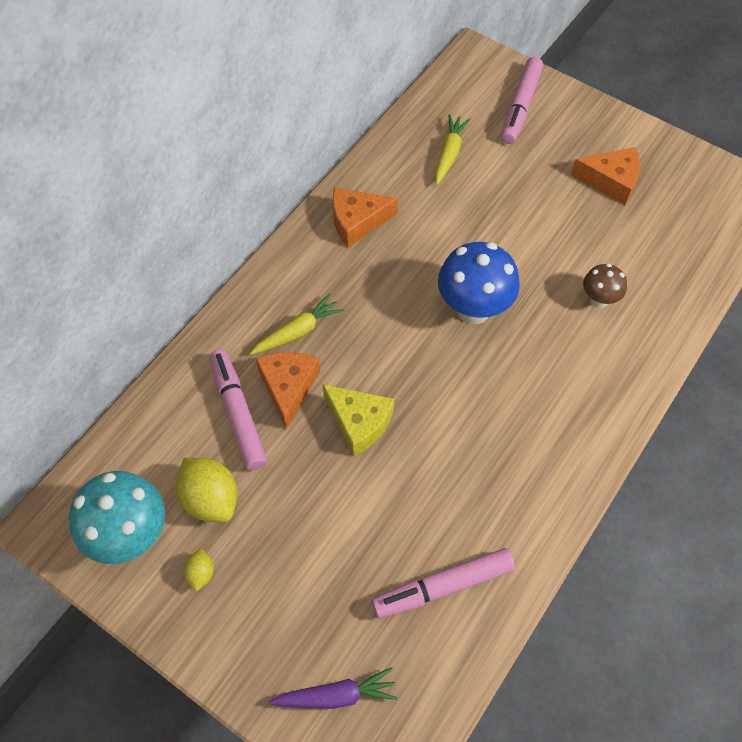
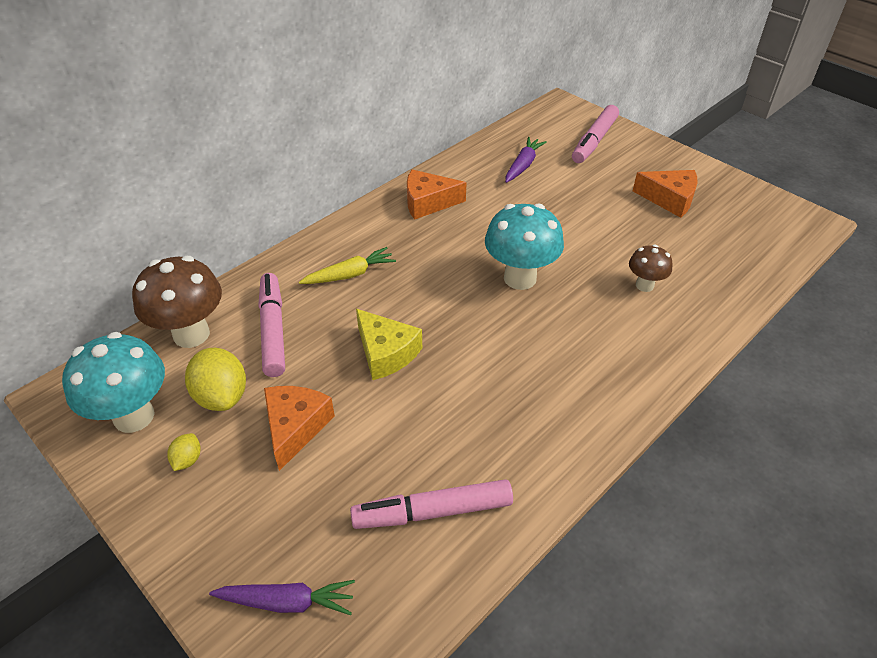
camera: 10 degrees right, 15 degrees down
orange cheese [256,352,320,429] -> orange cheese moved to [264,386,335,471]
yellow carrot [435,114,471,185] -> purple carrot [505,137,547,183]
blue mushroom [438,242,520,324] -> turquoise mushroom [485,203,564,290]
none -> brown mushroom [132,256,222,348]

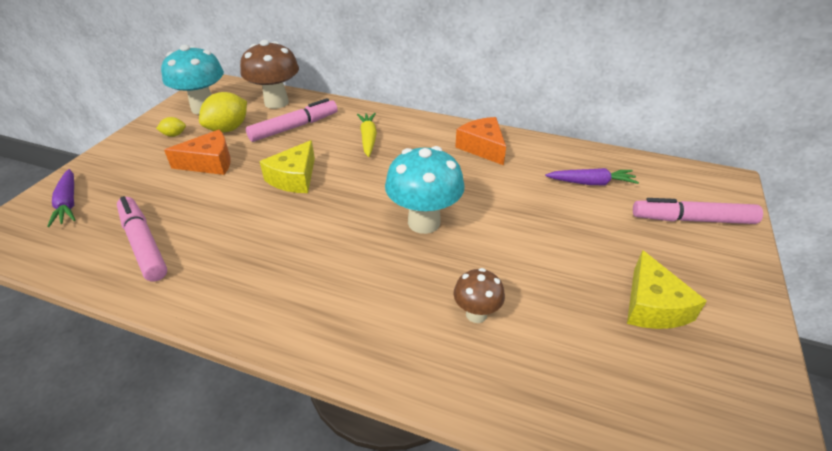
camera: 65 degrees right, 5 degrees down
yellow carrot [299,247,396,284] -> yellow carrot turned 135 degrees counterclockwise [357,113,377,157]
orange cheese [633,170,698,218] -> yellow cheese [627,250,707,329]

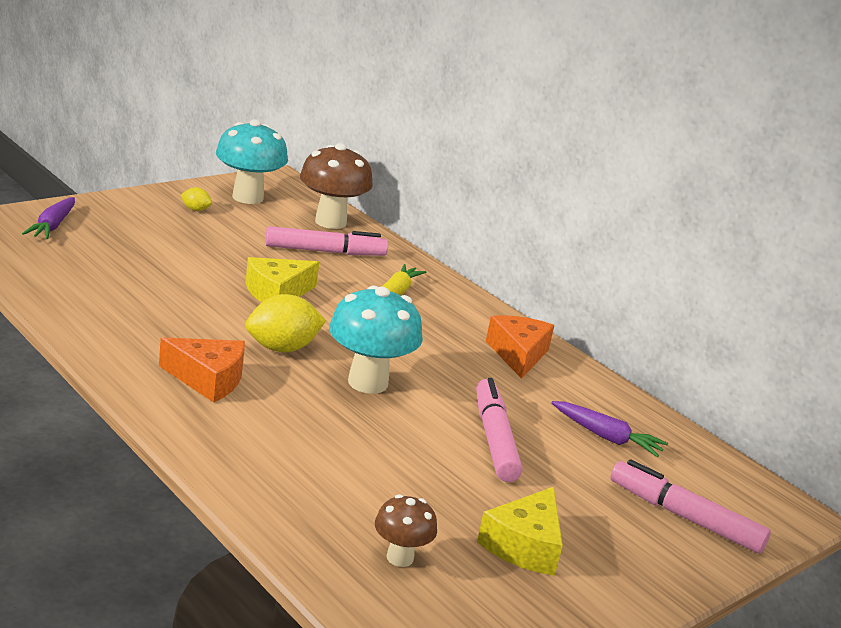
camera: 25 degrees right, 15 degrees down
pink marker [117,196,167,282] -> pink marker moved to [476,378,522,482]
orange cheese [164,130,231,175] -> orange cheese moved to [159,337,245,402]
yellow lemon [199,92,247,133] -> yellow lemon moved to [245,294,326,352]
brown mushroom [454,268,505,323] -> brown mushroom moved to [375,494,437,567]

